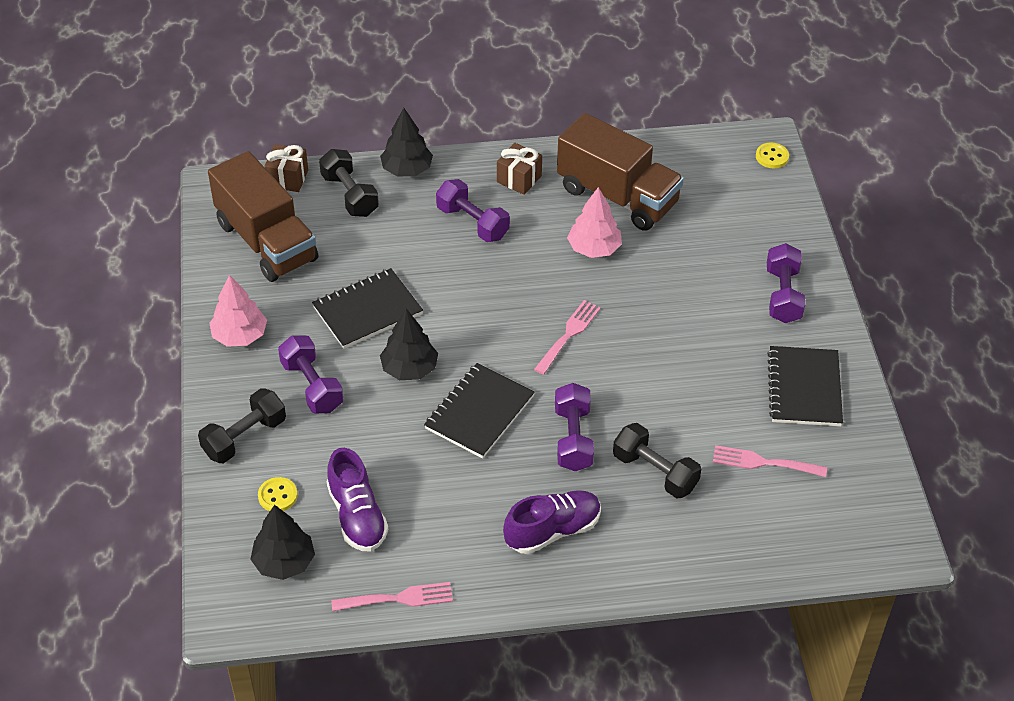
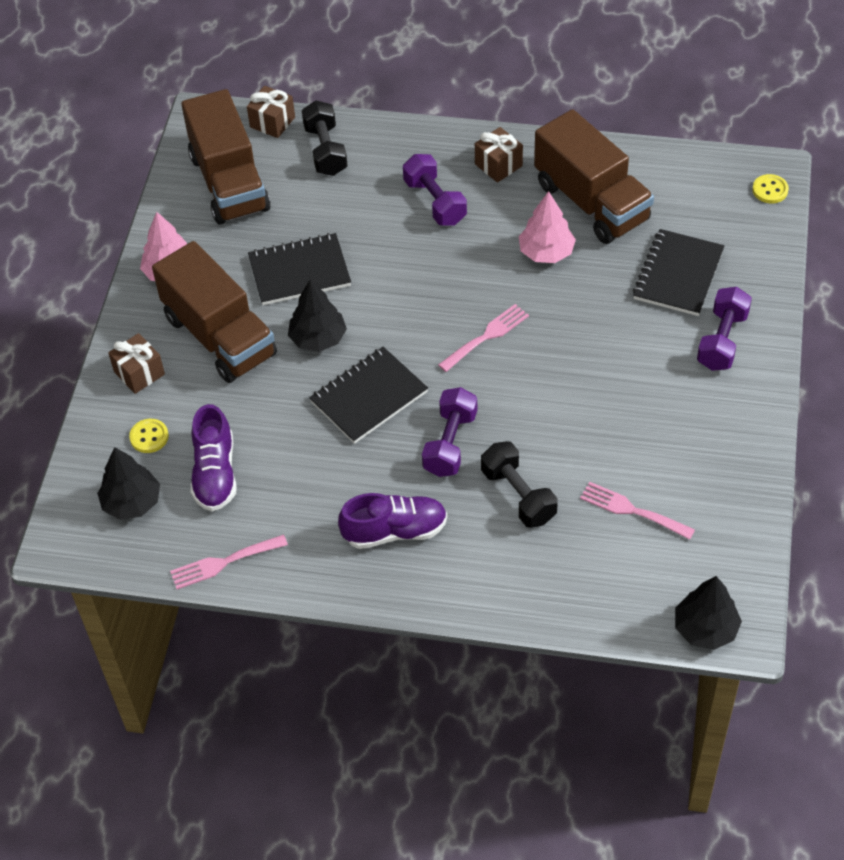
camera: 20 degrees right, 5 degrees up
black dumbbell [198,388,286,463] -> brown gift [108,333,165,394]
purple dumbbell [278,336,344,413] -> brown truck [152,241,277,383]
pink fork [331,582,453,611] -> pink fork turned 150 degrees clockwise [170,534,288,589]
black tree [380,108,433,176] -> black tree moved to [675,576,742,650]
black notebook [767,346,843,426] -> black notebook moved to [633,229,725,316]

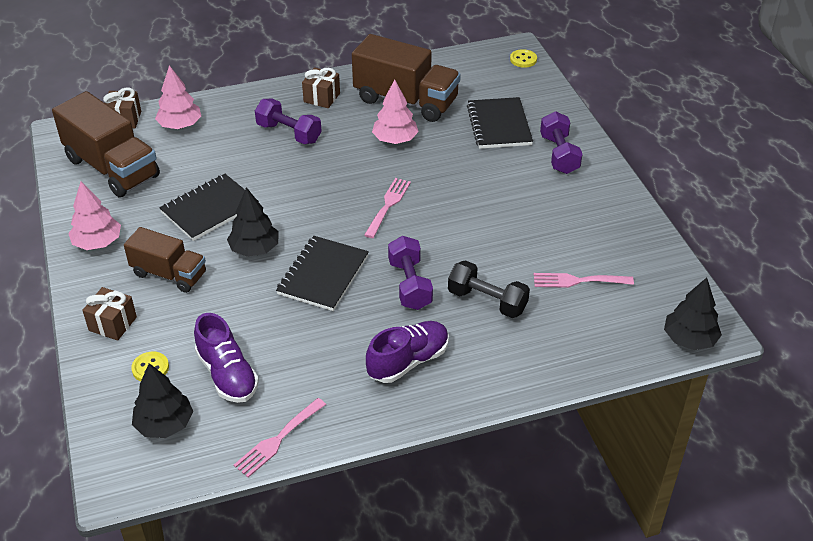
camera: 30 degrees left, 10 degrees down
brown truck [152,241,277,383] -> brown truck [124,227,206,293], size x0.62
black dumbbell [302,101,348,176] -> pink tree [155,65,201,129]

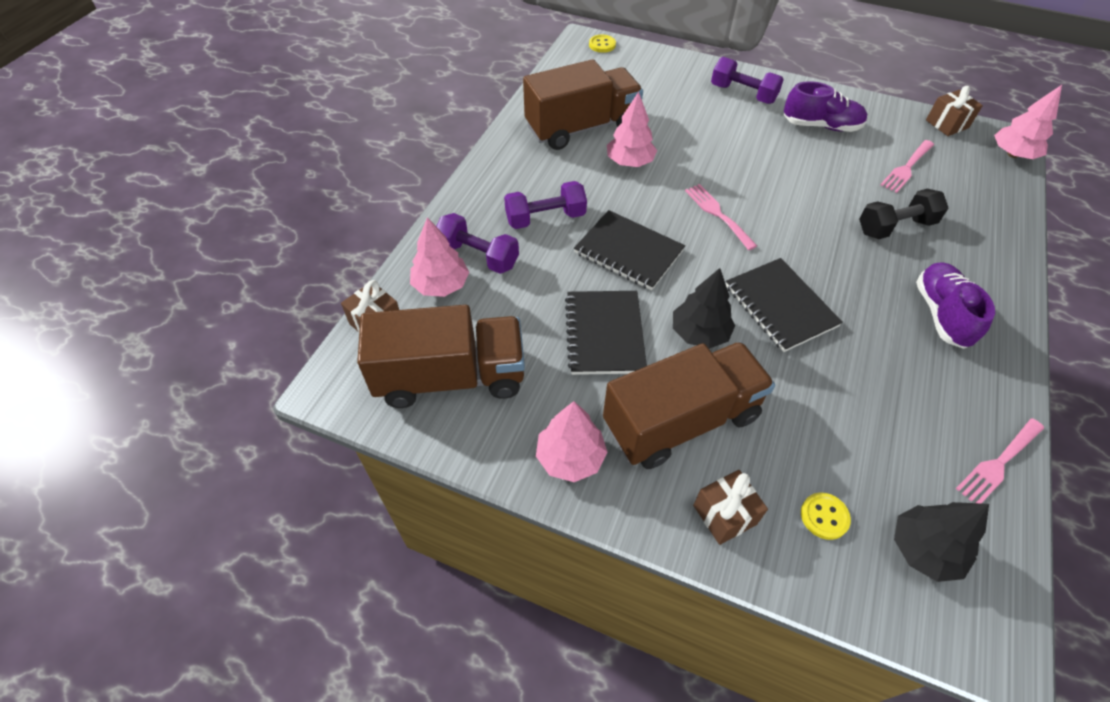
camera: 50 degrees left, 10 degrees up
brown truck [124,227,206,293] -> brown truck [603,342,775,469], size x1.61
purple shoe [194,313,259,403] -> purple shoe moved to [784,81,868,132]
pink fork [234,398,326,477] -> pink fork turned 60 degrees clockwise [956,418,1044,503]
brown gift [302,67,340,108] -> brown gift moved to [926,86,983,136]
purple dumbbell [388,236,433,310] -> purple dumbbell moved to [436,213,519,274]
black notebook [467,97,533,149] -> black notebook moved to [574,210,685,290]
black tree [664,277,722,350] -> pink tree [994,85,1062,159]

